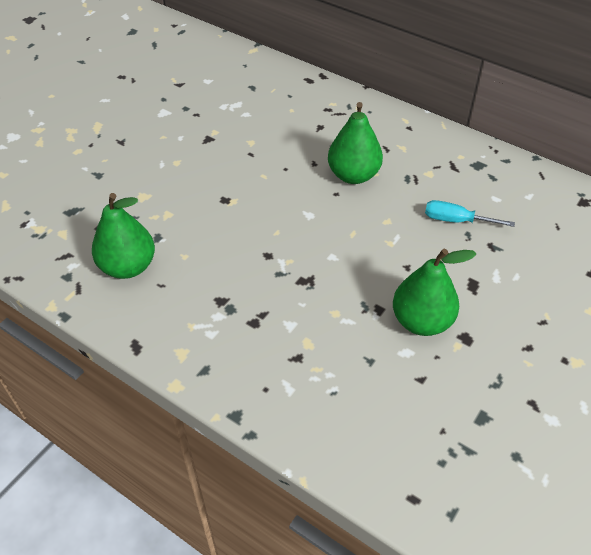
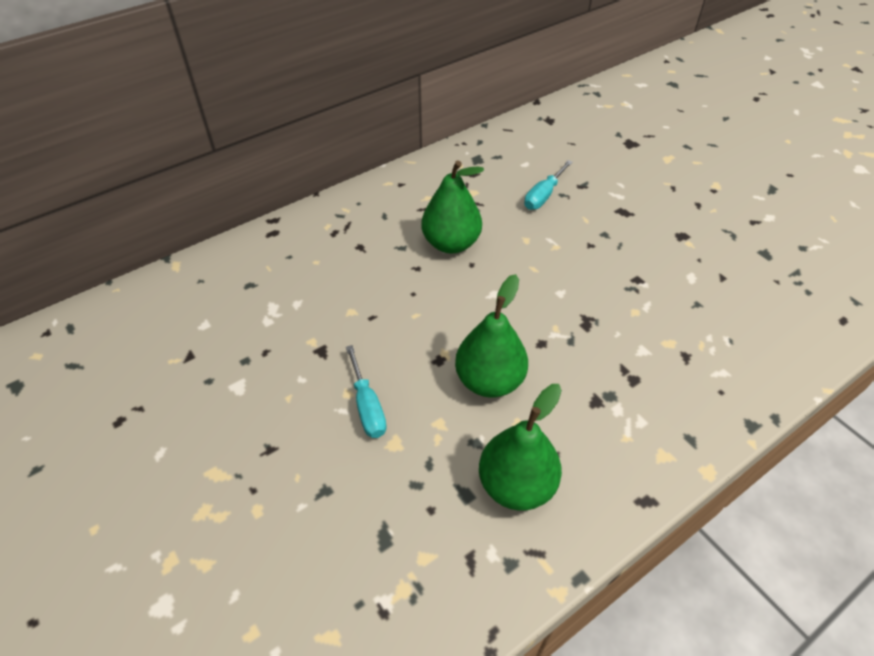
camera: 70 degrees left, 0 degrees up
green pear [393,249,476,336] -> green pear moved to [455,274,528,398]
none -> turquoise screwdriver [346,345,387,438]

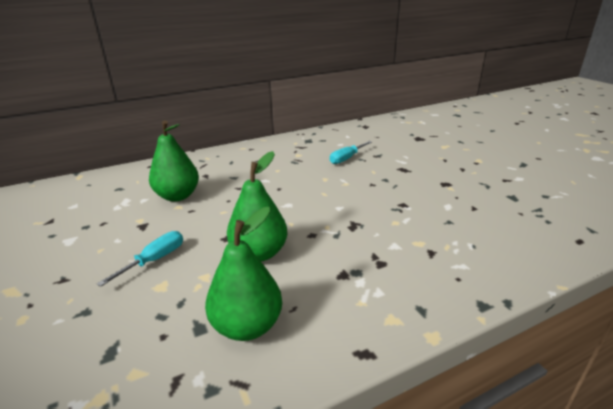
camera: 10 degrees right, 20 degrees down
turquoise screwdriver [346,345,387,438] -> turquoise screwdriver turned 135 degrees counterclockwise [97,231,183,287]
green pear [422,160,484,253] -> green pear moved to [149,120,199,201]

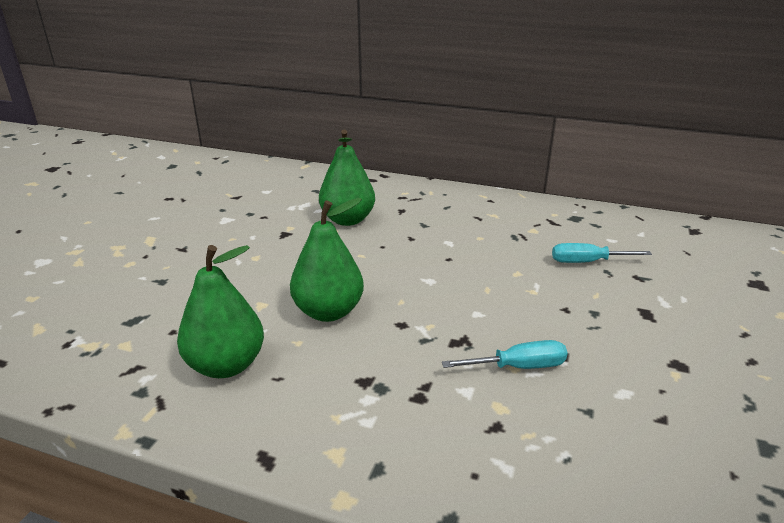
camera: 45 degrees right, 0 degrees up
turquoise screwdriver [97,231,183,287] -> turquoise screwdriver moved to [442,340,568,369]

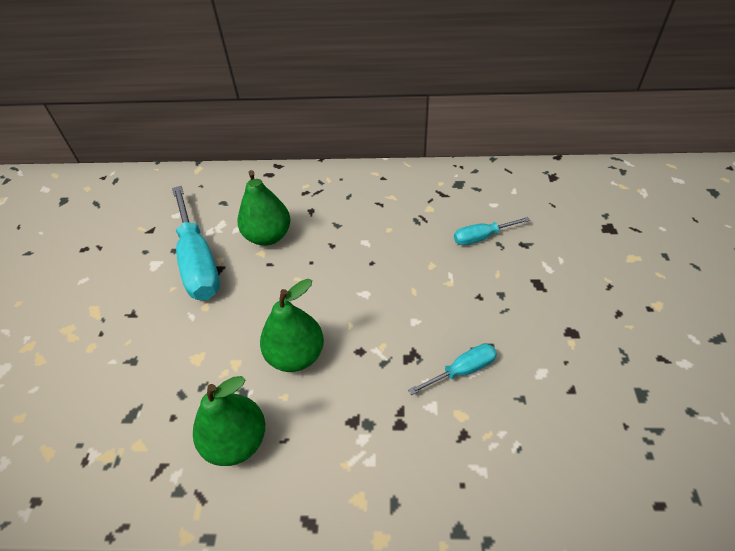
camera: 15 degrees left, 20 degrees up
none -> turquoise screwdriver [172,186,220,300]

